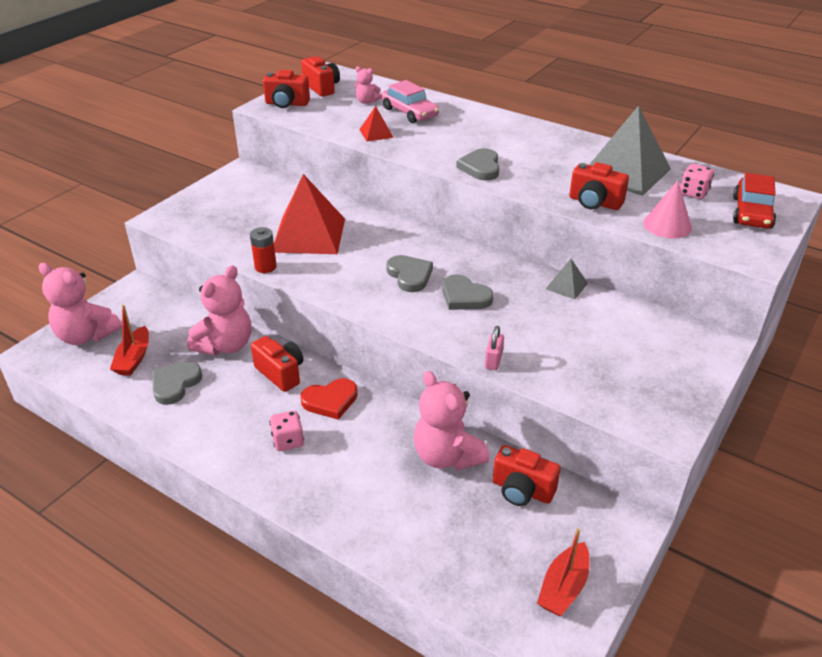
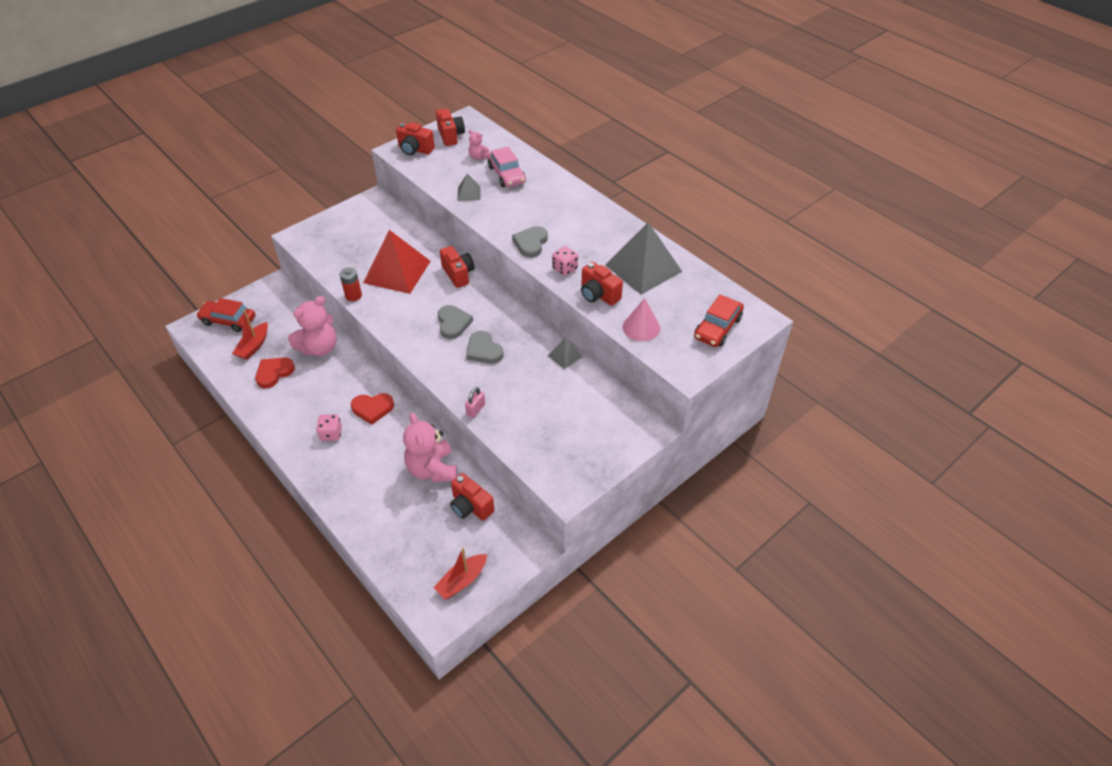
camera: 15 degrees right, 10 degrees up
pink teddy bear [39,263,122,345] -> red car [196,298,255,332]
grey heart [153,362,202,405] -> red heart [255,357,295,388]
red camera [251,336,303,392] -> red camera moved to [440,246,475,288]
red pyramid [359,106,394,142] -> grey pyramid [457,174,481,201]
pink dice [680,164,714,199] -> pink dice moved to [552,246,578,276]

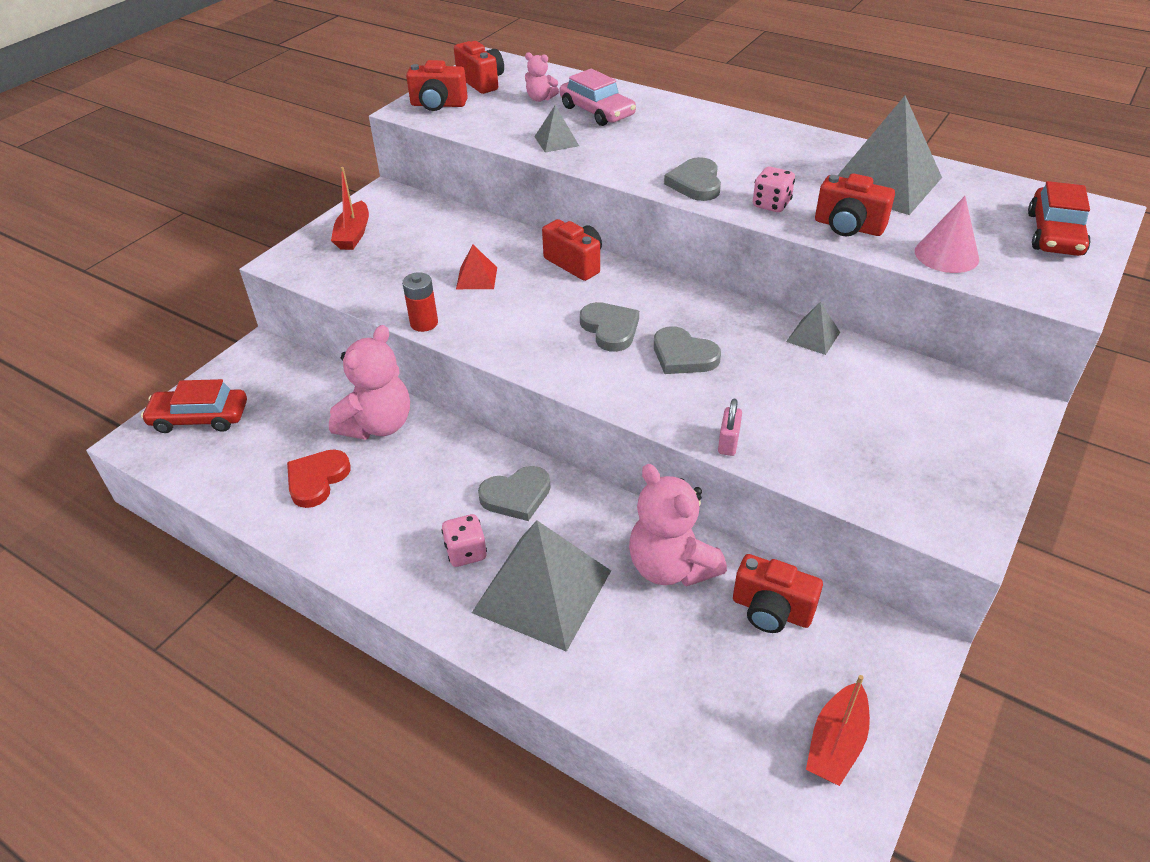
camera: 15 degrees left, 5 degrees down
red boat [232,310,268,360] -> red boat moved to [331,167,369,250]
red heart [351,393,394,425] -> grey heart [478,466,551,521]
red pyramid [363,230,431,294] -> red pyramid [456,245,497,289], size x0.45
none -> grey pyramid [472,520,611,652]

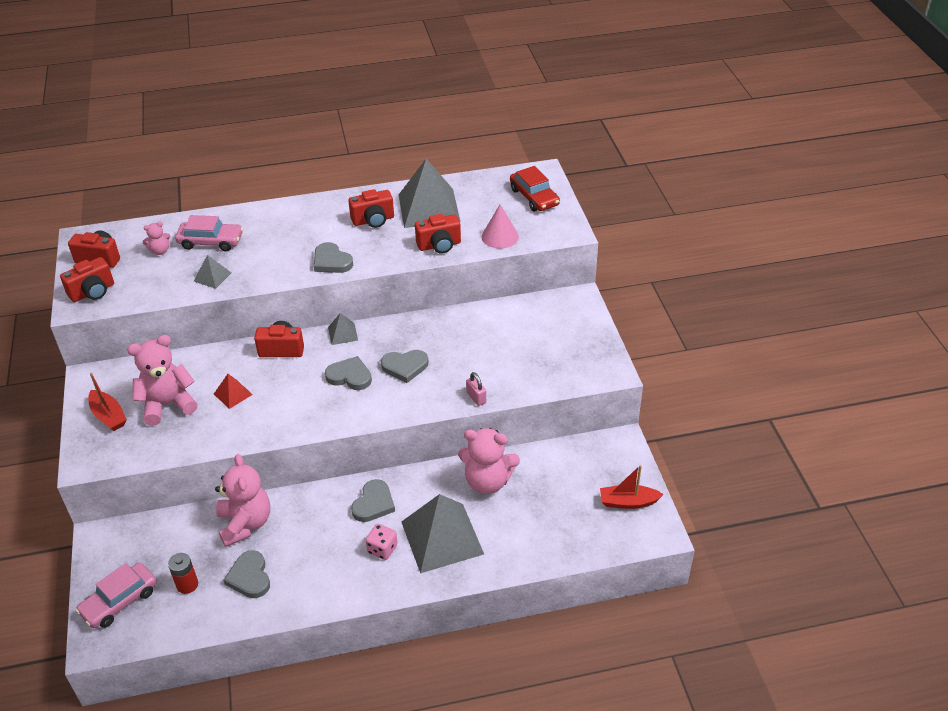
camera: 45 degrees left, 0 degrees up
red car [141,379,247,433] -> pink car [76,562,157,628]
red heart [287,450,351,508] -> grey heart [224,550,270,598]
red battery [402,272,438,332] -> red battery moved to [168,553,198,594]
red camera [733,554,823,633] -> red camera moved to [348,189,394,228]
pink dice [753,167,795,212] -> none
grey pyramid [786,302,840,355] -> grey pyramid moved to [328,313,358,345]
red boat [806,675,870,786] -> red boat turned 105 degrees clockwise [600,465,664,509]
none -> pink teddy bear [127,335,198,426]

